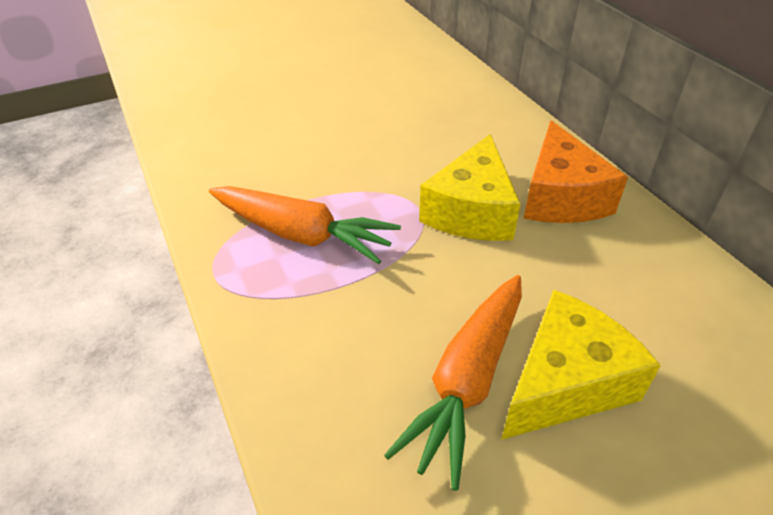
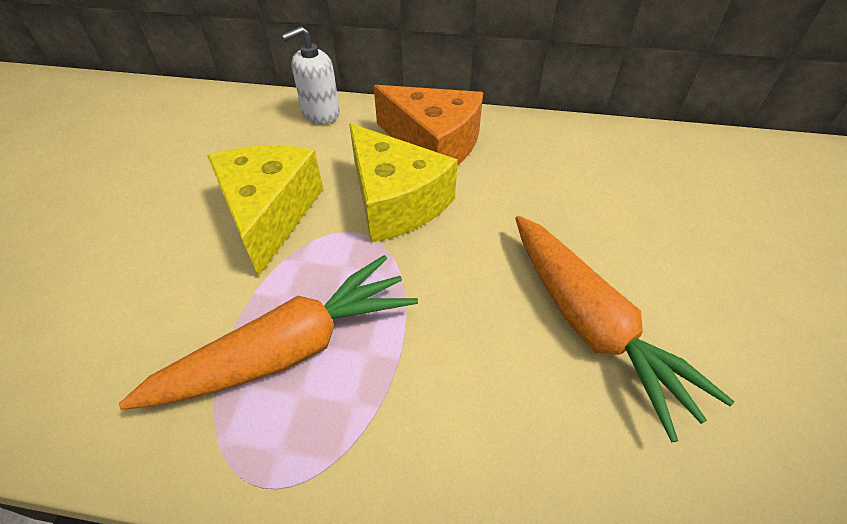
camera: 55 degrees left, 5 degrees up
yellow cheese [501,290,661,440] -> yellow cheese moved to [207,145,323,277]
none -> white soap dispenser [282,26,340,124]

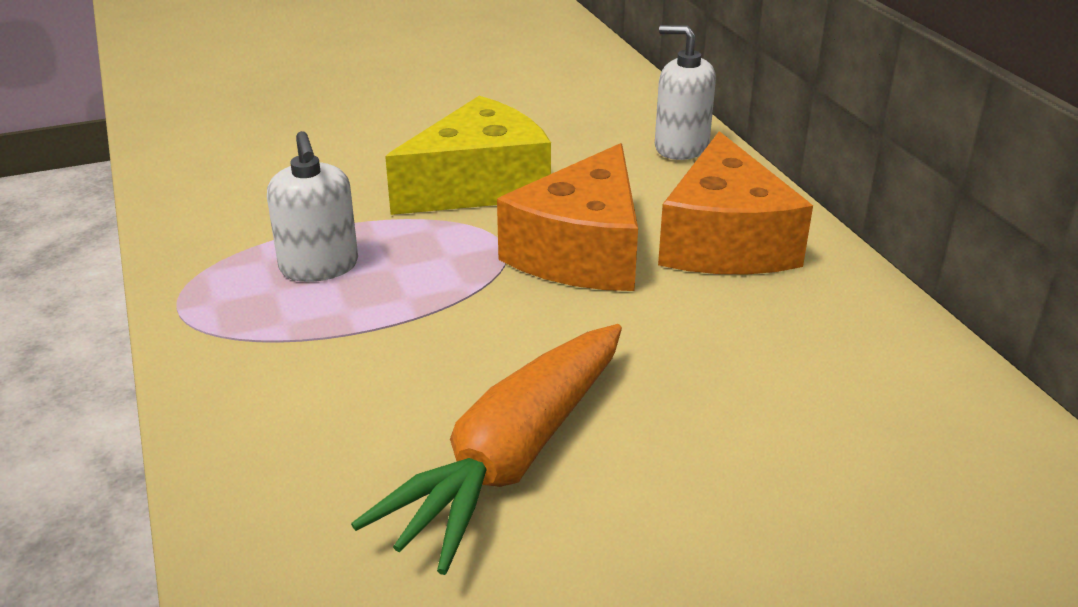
camera: 60 degrees right, 15 degrees down
orange carrot [119,255,418,410] -> white soap dispenser [267,131,358,282]
yellow cheese [349,123,458,243] -> orange cheese [497,143,638,291]

